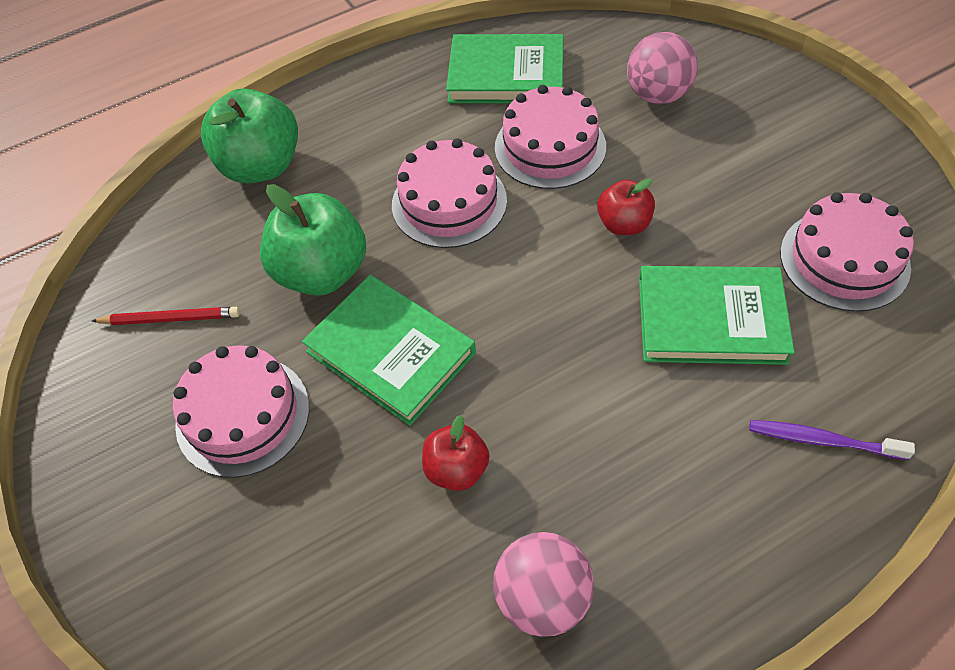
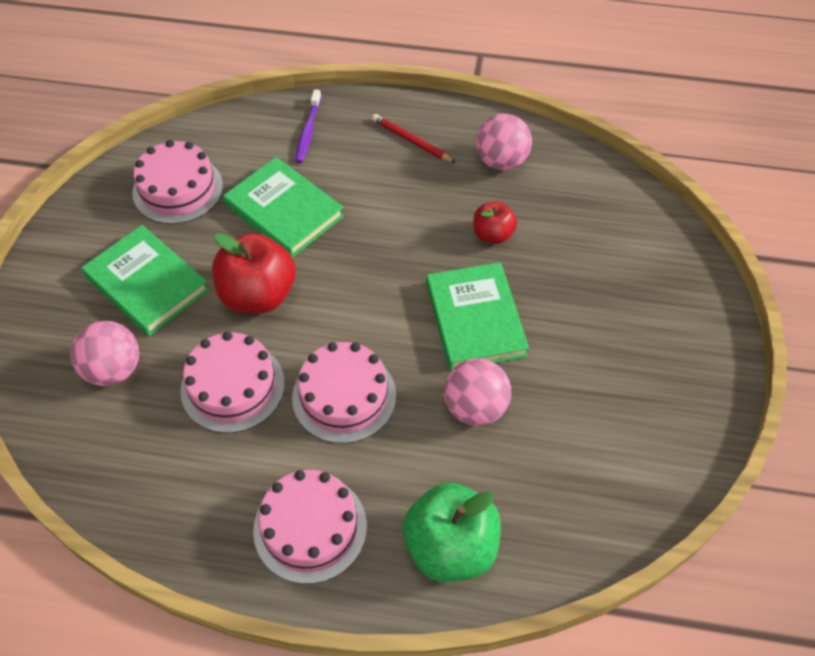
camera: 145 degrees left, 0 degrees up
red pencil [92,307,240,325] -> red pencil moved to [372,114,456,163]
pink cake [173,345,309,478] -> pink cake moved to [253,470,367,584]
green apple [260,184,366,296] -> pink ball [444,358,511,426]
green book [446,34,564,103] -> green book moved to [81,225,209,336]
red apple [597,179,655,235] -> red apple [212,233,296,314], size x1.78
purple toothbrush [749,420,915,460] -> purple toothbrush turned 45 degrees clockwise [295,89,321,163]

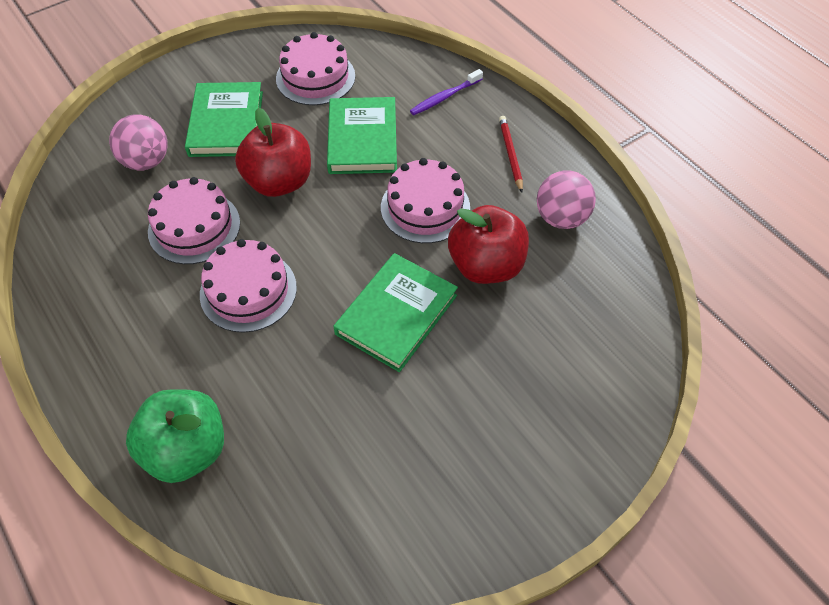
camera: 45 degrees right, 0 degrees up
pink cake [253,470,367,584] -> pink cake moved to [381,158,470,243]
pink ball [444,358,511,426] -> none
red apple [473,201,517,244] -> red apple [448,205,529,284], size x1.78

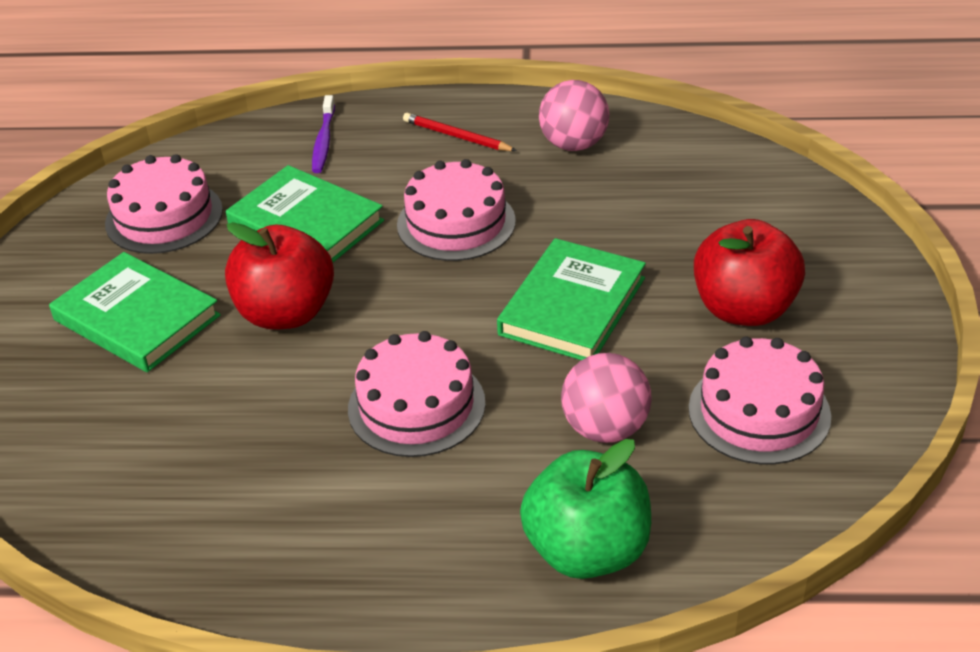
camera: 50 degrees left, 15 degrees down
pink ball [109,114,168,171] -> pink ball moved to [561,353,652,443]
pink cake [148,177,240,264] -> pink cake moved to [689,336,831,464]
green book [333,253,458,372] -> green book turned 45 degrees clockwise [497,238,646,360]
red apple [448,205,529,284] -> red apple moved to [694,219,805,326]

